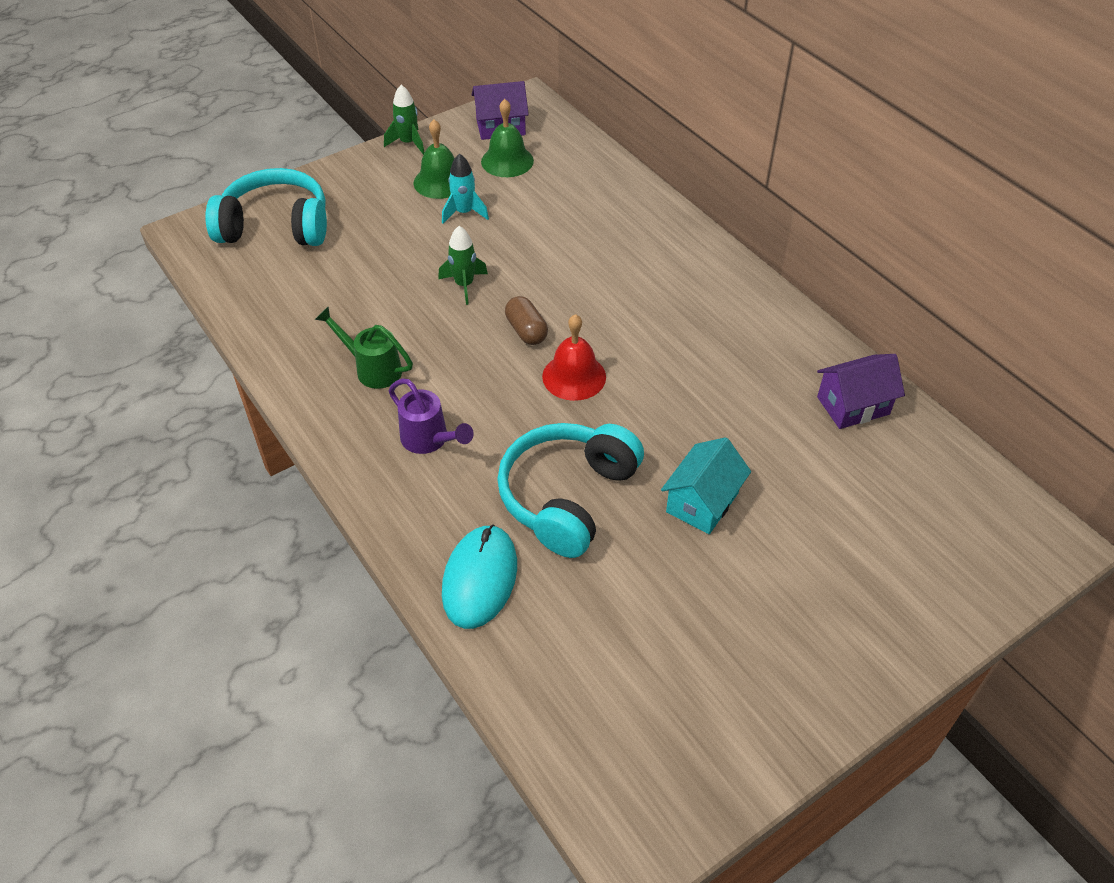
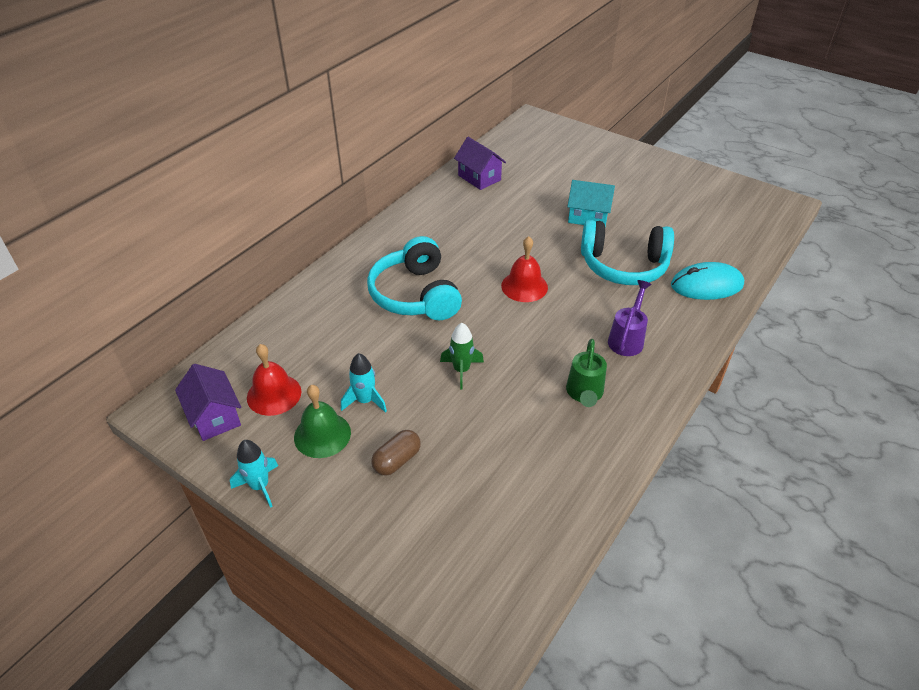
camera: 110 degrees left, 5 degrees down
turquoise headphones [205,168,327,246] -> turquoise headphones moved to [367,236,462,320]
green rocket [384,85,425,154] -> turquoise rocket [230,440,278,508]
green bell [481,99,534,177] -> red bell [247,344,301,416]
brown capsule [505,296,548,345] -> brown capsule moved to [371,430,421,476]

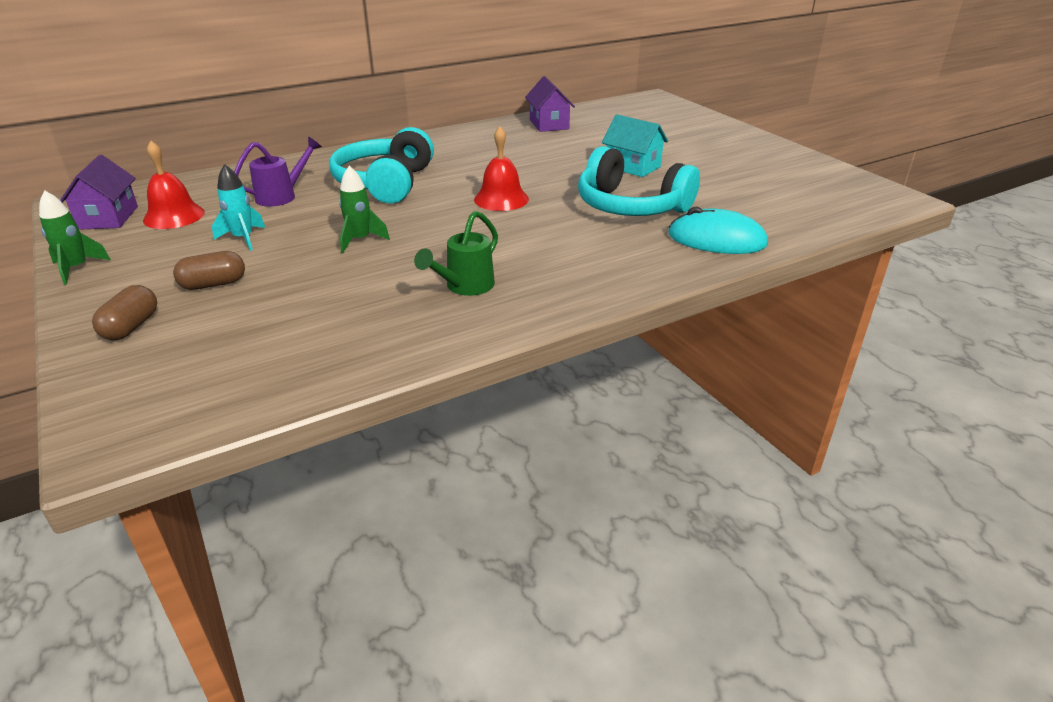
camera: 25 degrees right, 10 degrees down
turquoise rocket [230,440,278,508] -> green rocket [39,191,111,285]
green bell [294,385,351,458] -> none
purple watering can [608,280,652,356] -> purple watering can moved to [234,137,322,207]
none -> brown capsule [92,285,157,340]

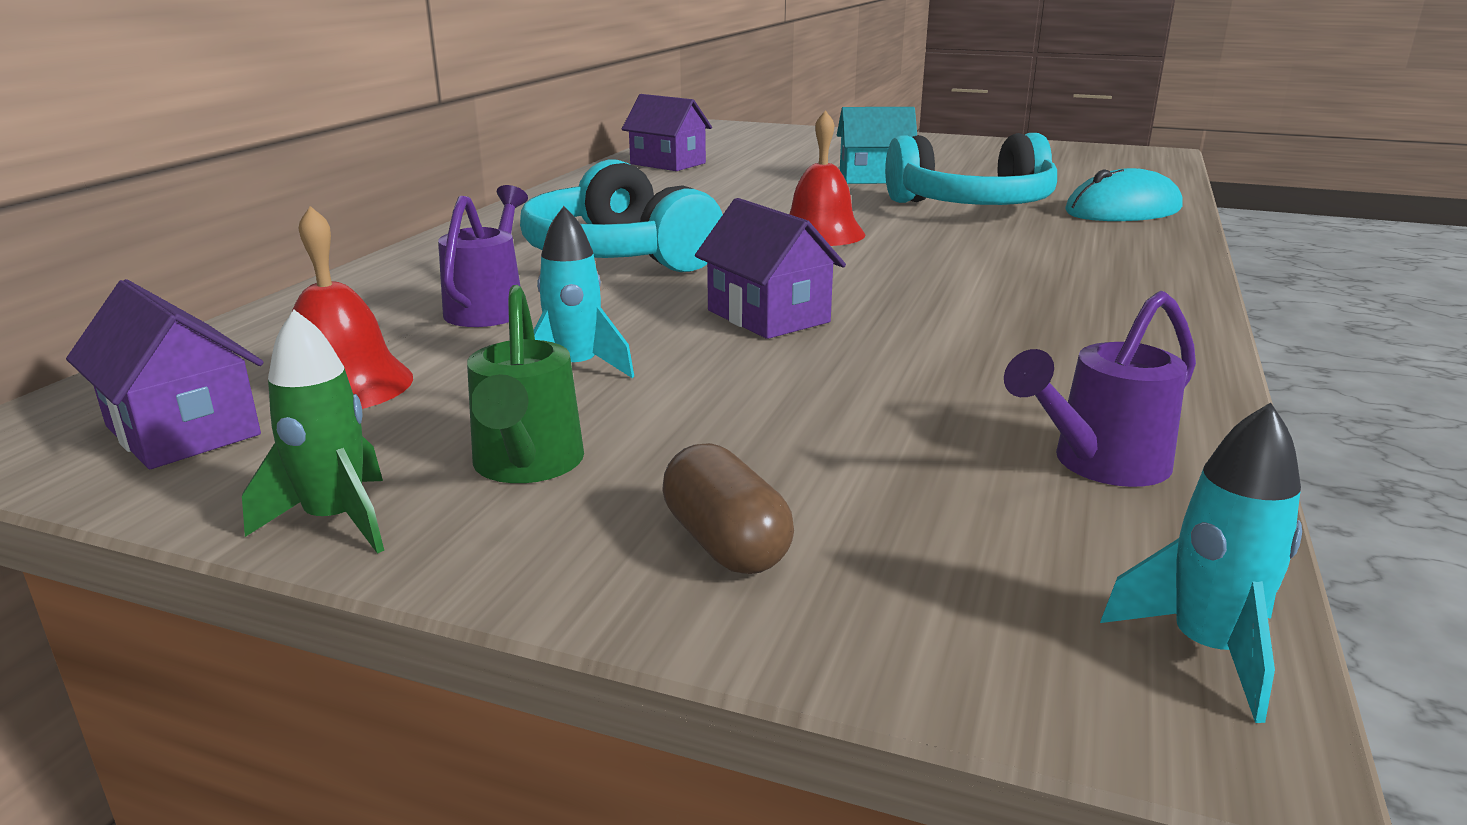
camera: 40 degrees left, 10 degrees down
brown capsule [173,251,245,290] -> none
green rocket [339,166,390,253] -> purple house [695,198,846,339]
green watering can [414,211,498,296] -> green watering can moved to [467,285,584,483]
none -> purple watering can [1004,291,1196,487]
none -> turquoise rocket [1100,402,1302,723]

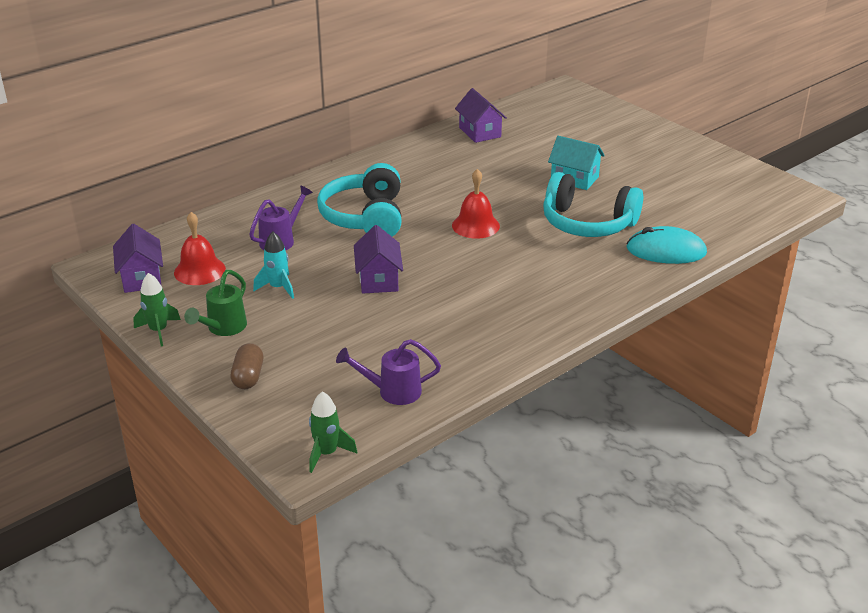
camera: 30 degrees right, 10 degrees up
turquoise rocket [1100,402,1302,723] -> green rocket [309,392,357,473]

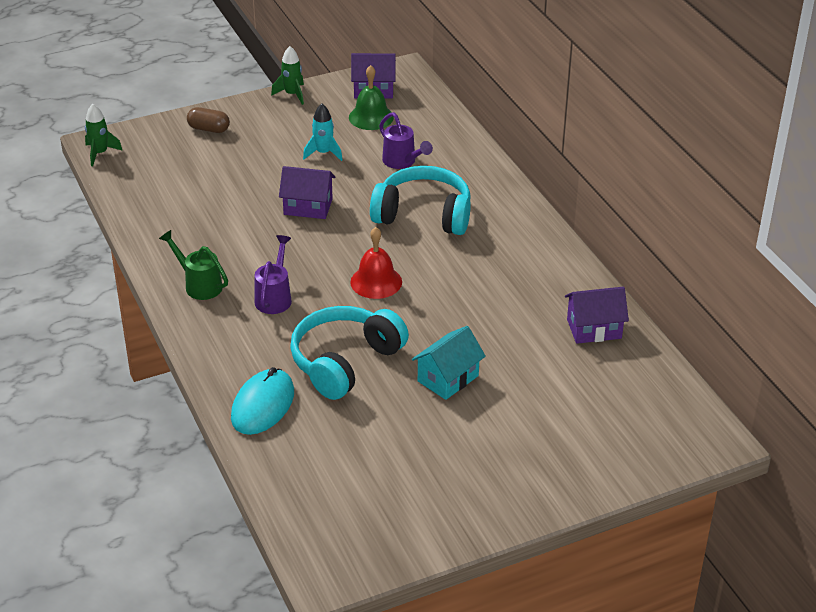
camera: 105 degrees right, 5 degrees up
red bell [174,212,226,285] -> green bell [349,65,394,130]
green watering can [184,270,247,336] -> green watering can moved to [159,230,228,300]
purple watering can [336,339,441,405] -> purple watering can moved to [255,235,292,314]

